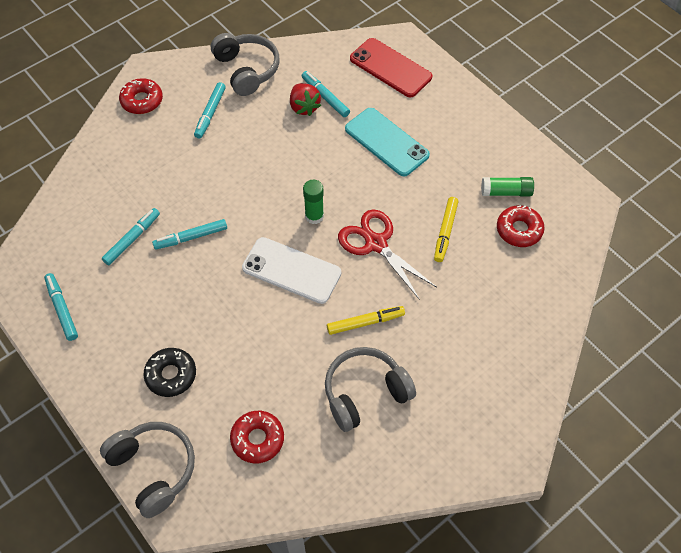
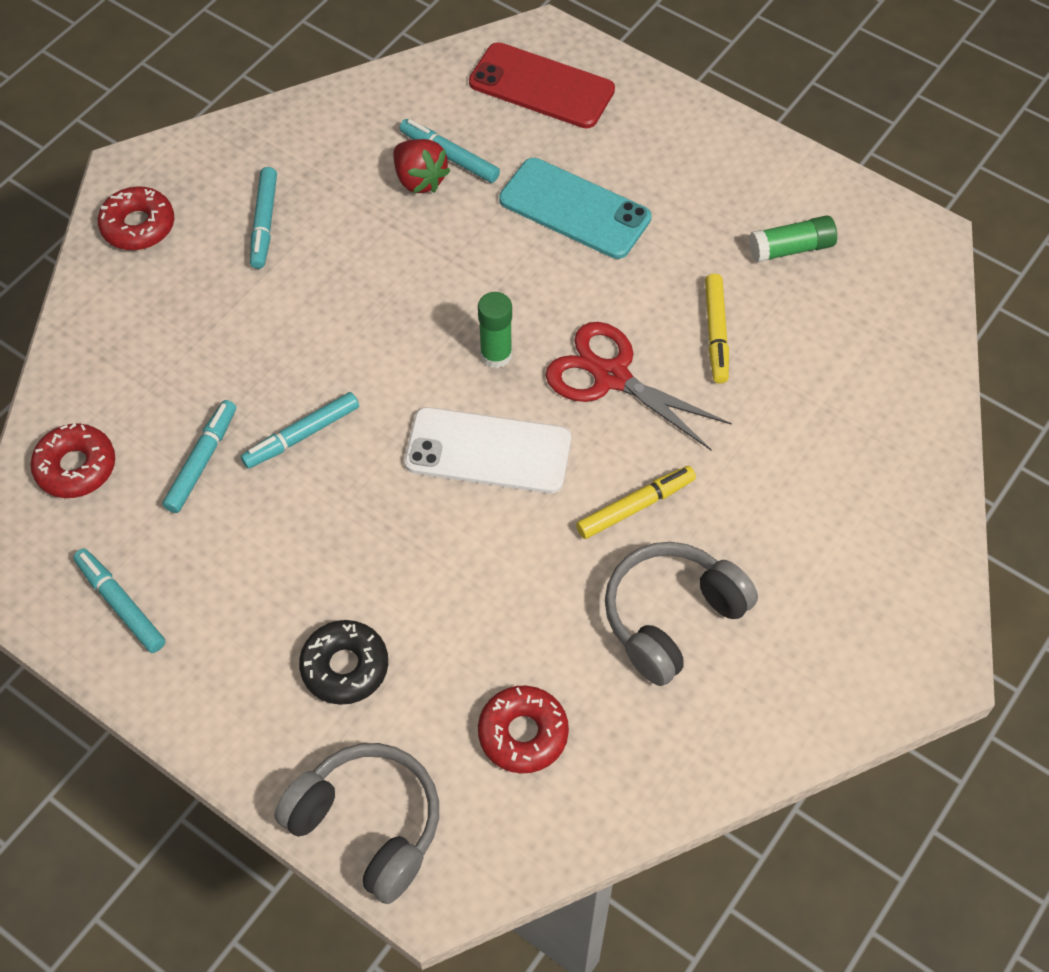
camera: 15 degrees left, 0 degrees up
grey headphones [211,33,280,96] -> none
red donut [497,205,545,247] -> red donut moved to [31,423,115,498]

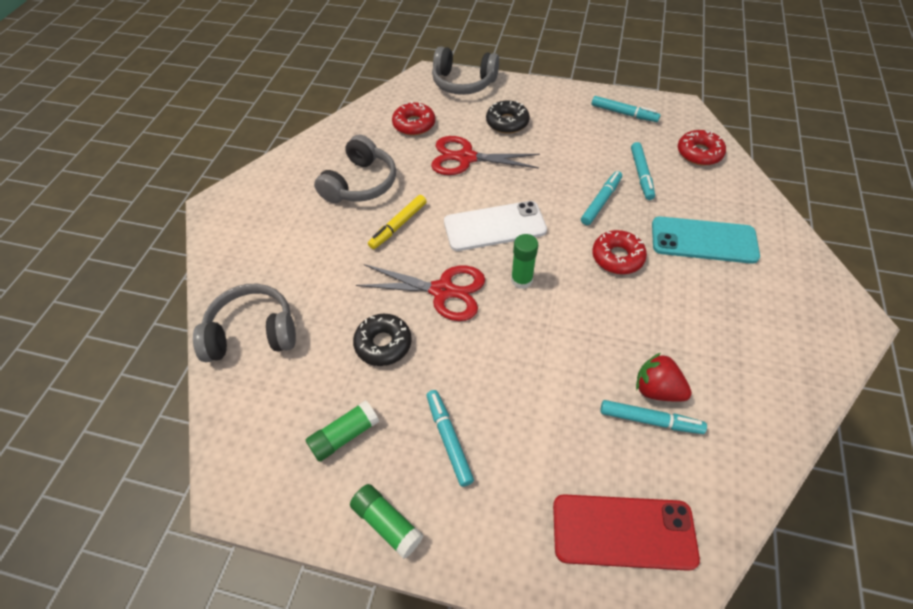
camera: 160 degrees right, 5 degrees down
red donut [98,186,174,250] -> red donut moved to [592,230,647,274]
turquoise marker [250,167,277,269] -> turquoise marker moved to [427,390,474,487]
turquoise phone [499,158,652,259] -> turquoise phone moved to [652,216,760,264]
yellow marker [705,274,729,384] -> black donut [353,314,412,366]
none -> grey headphones [193,284,296,362]
none -> green glue stick [350,484,424,559]
none -> red scissors [431,136,540,175]

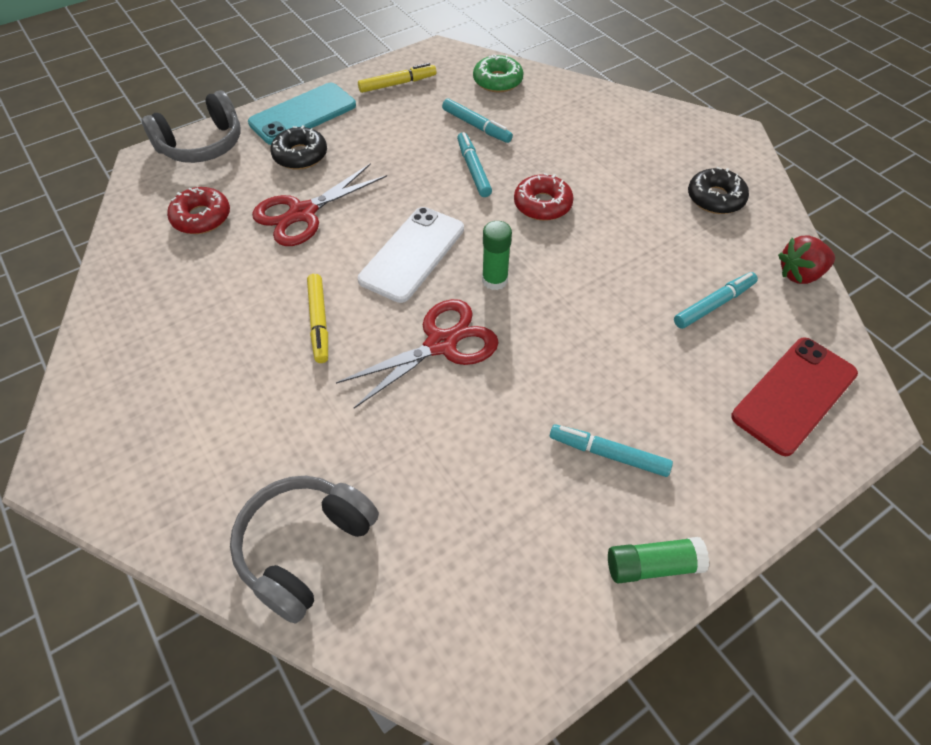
camera: 50 degrees left, 0 degrees up
green glue stick [306,400,379,462] -> none
grey headphones [314,135,396,203] -> none
black donut [353,314,412,366] -> black donut moved to [688,167,749,214]
turquoise marker [591,96,661,122] -> yellow marker [358,63,436,93]
red strawberry [636,353,692,402] -> red strawberry moved to [778,235,835,284]
turquoise phone [652,216,760,264] -> turquoise phone moved to [248,83,356,145]
red donut [678,130,726,166] -> green donut [473,54,524,92]

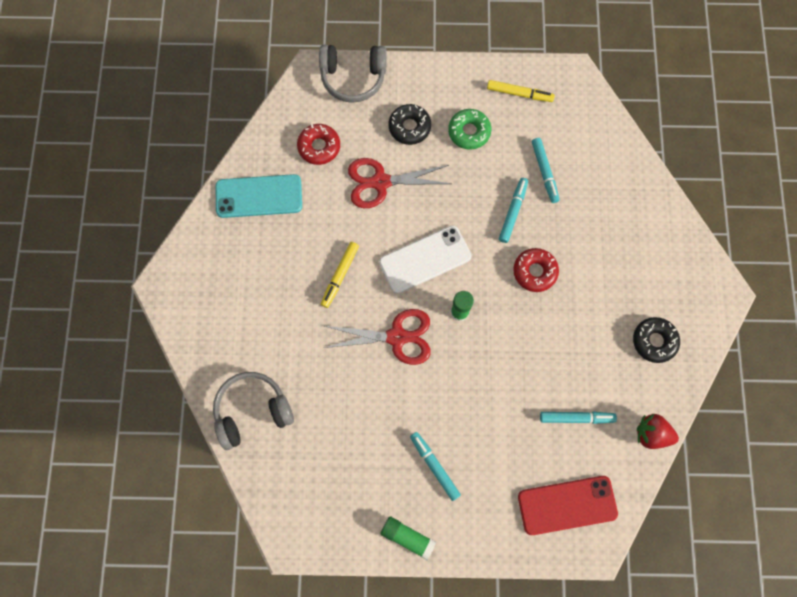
camera: 35 degrees right, 20 degrees up
turquoise phone [248,83,356,145] -> turquoise phone moved to [216,174,302,218]
green donut [473,54,524,92] -> green donut moved to [448,109,491,150]

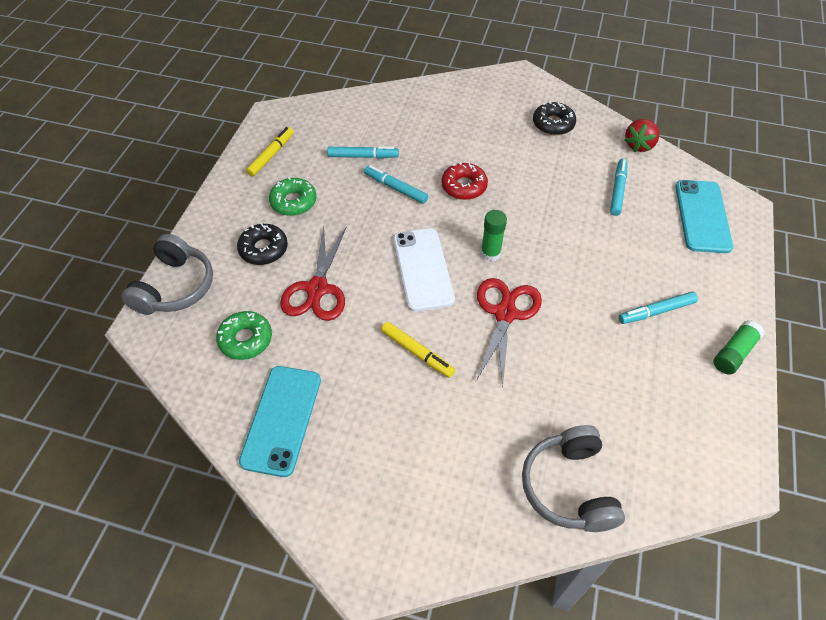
camera: 75 degrees left, 20 degrees down
red donut [297,124,340,165] -> green donut [216,311,272,360]
red phone [518,476,618,535] -> turquoise phone [675,180,733,253]

